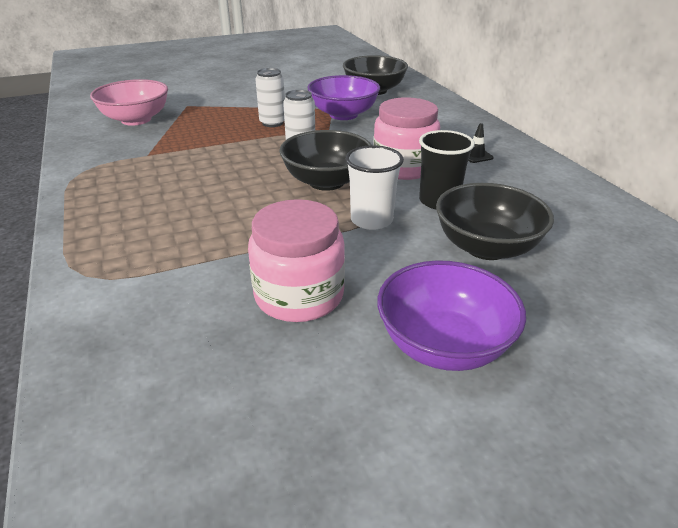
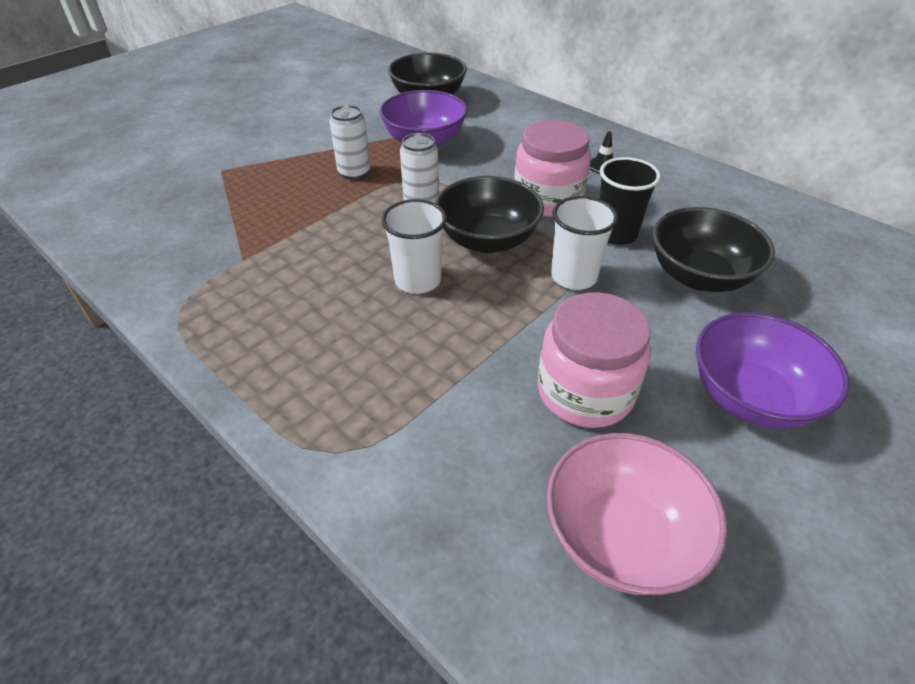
camera: 25 degrees left, 10 degrees up
pink bowl [90,79,168,126] -> pink bowl moved to [547,433,727,595]
none -> white cup [381,199,447,294]

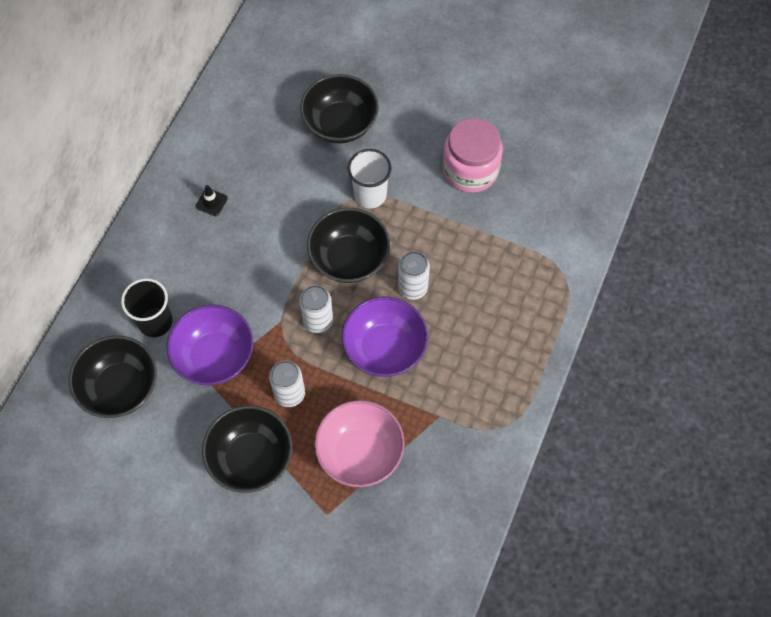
camera: 110 degrees left, 20 degrees up
white cup [381,199,447,294] -> white can [398,251,430,300]
pink jar [514,120,591,217] -> none
pink bowl [547,433,727,595] -> pink bowl moved to [314,400,405,487]
black cup [600,157,661,245] -> black cup moved to [121,278,173,337]
purple bowl [696,312,850,429] -> purple bowl moved to [341,297,428,377]
none -> black bowl [202,406,292,493]

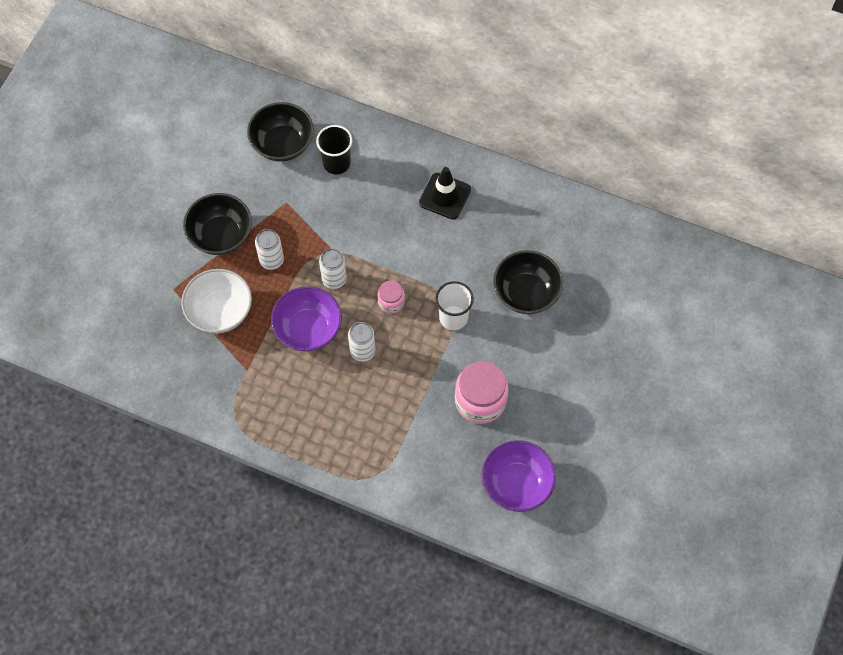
camera: 90 degrees right, 0 degrees up
purple bowl [167,305,254,385] -> purple bowl moved to [482,440,556,512]
black traffic cone [196,185,228,216] -> black traffic cone [419,167,471,219], size x1.98
black bowl [307,208,390,283] -> pink jar [378,280,405,313]
pink bowl [314,400,405,487] -> white bowl [181,269,252,333]

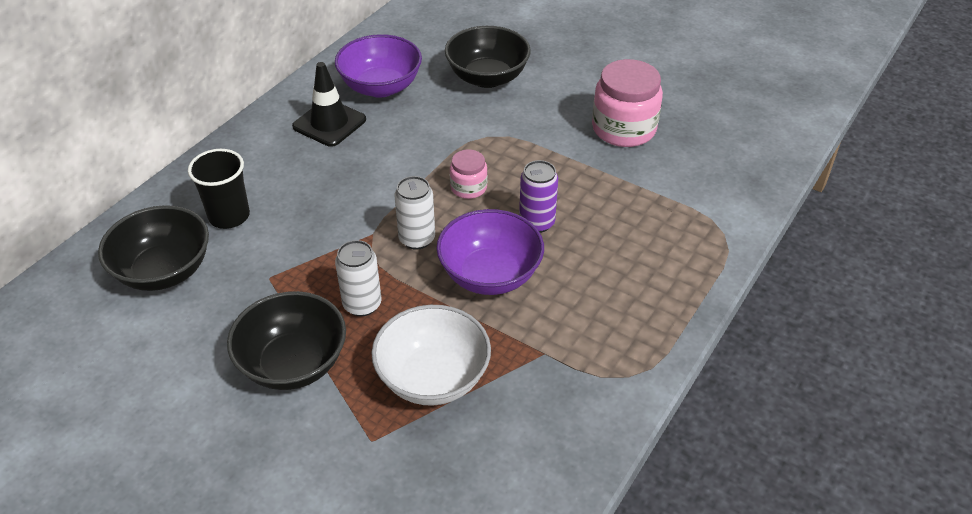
camera: 80 degrees left, 20 degrees down
white can [348,322,375,362] -> purple can [519,160,558,233]
white cup [436,281,474,330] -> none
purple bowl [482,440,556,512] -> purple bowl moved to [335,34,422,98]

